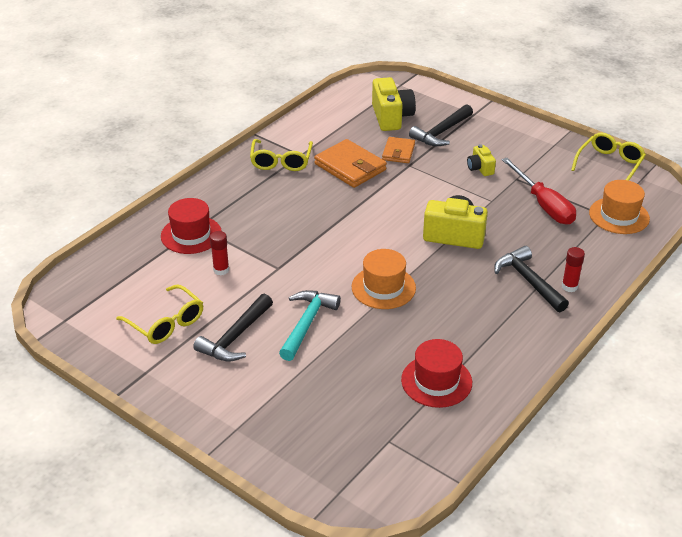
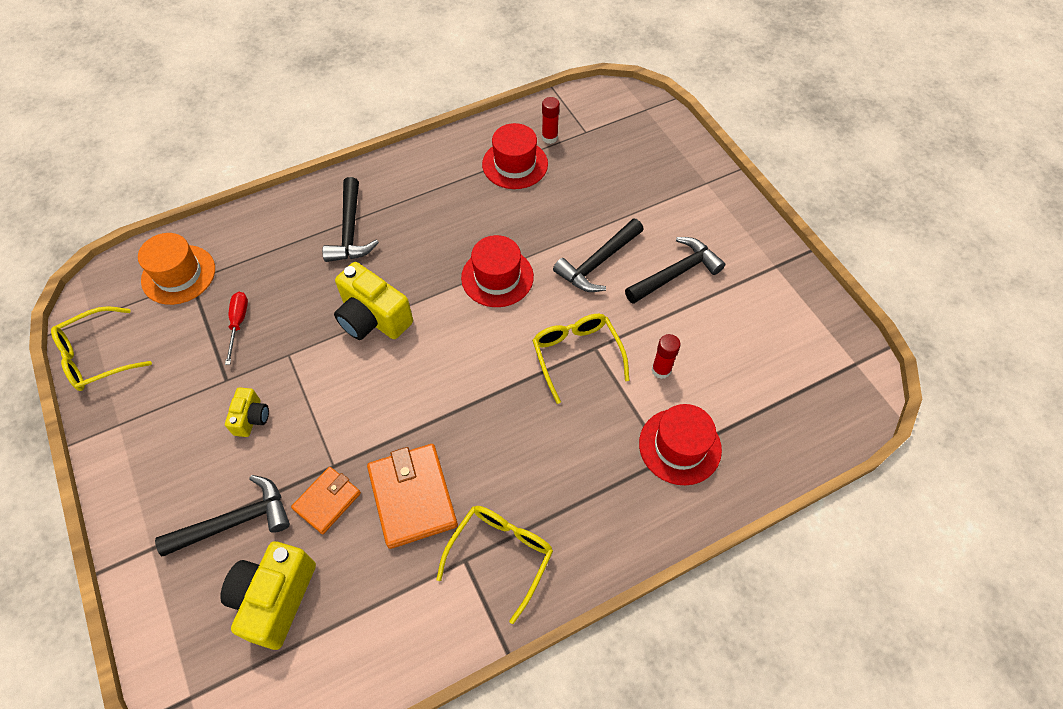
camera: 155 degrees left, 20 degrees up
yellow glasses [116,284,203,344] -> yellow glasses moved to [532,314,630,404]
turquoise hammer [279,290,341,361] -> black hammer [553,218,644,292]
orange hat [352,249,416,309] -> red hat [461,235,534,307]
red screwdriver [502,158,576,225] -> red screwdriver [225,292,248,365], size x0.55
red glue stick [562,247,585,292] -> red glue stick moved to [542,97,560,144]

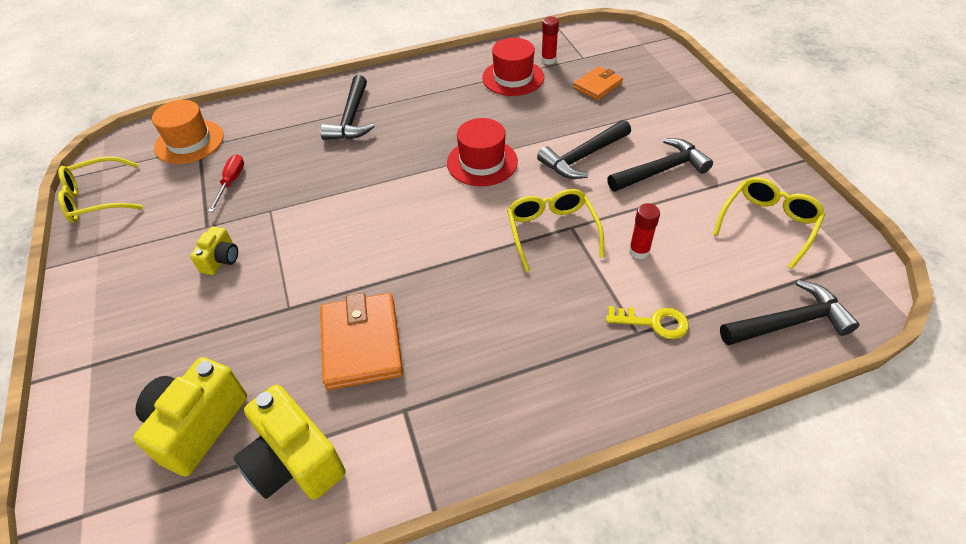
camera: 10 degrees right, 10 degrees down
black hammer [155,475,290,556] -> black hammer moved to [720,280,860,346]
orange wallet [291,467,361,534] -> orange wallet moved to [573,66,623,101]
yellow camera [334,262,413,340] -> yellow camera moved to [234,385,346,500]
yellow glasses [436,506,553,624] -> yellow glasses moved to [713,177,825,269]
red hat [639,404,722,485] -> yellow key [606,306,689,339]

